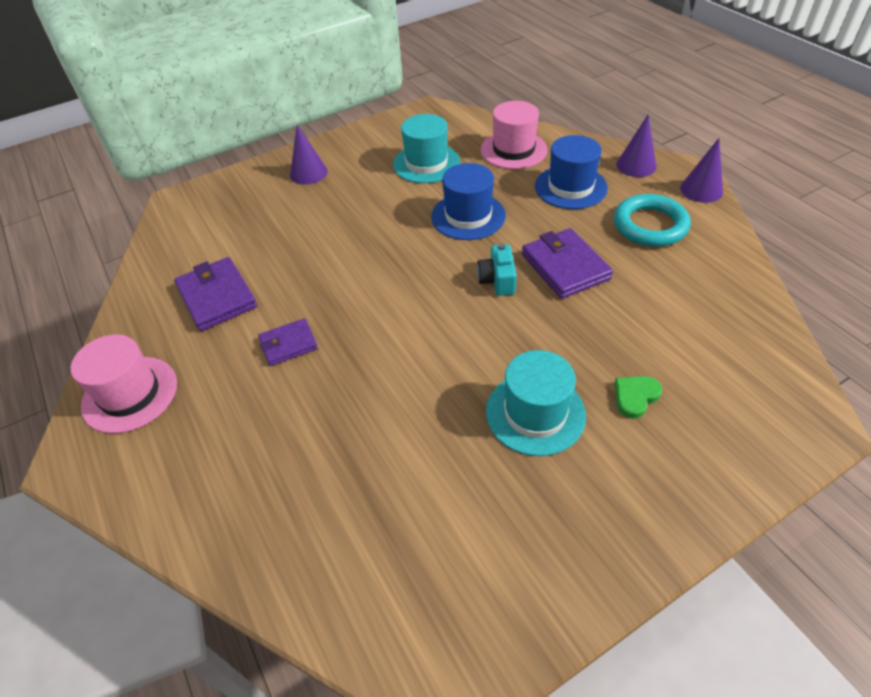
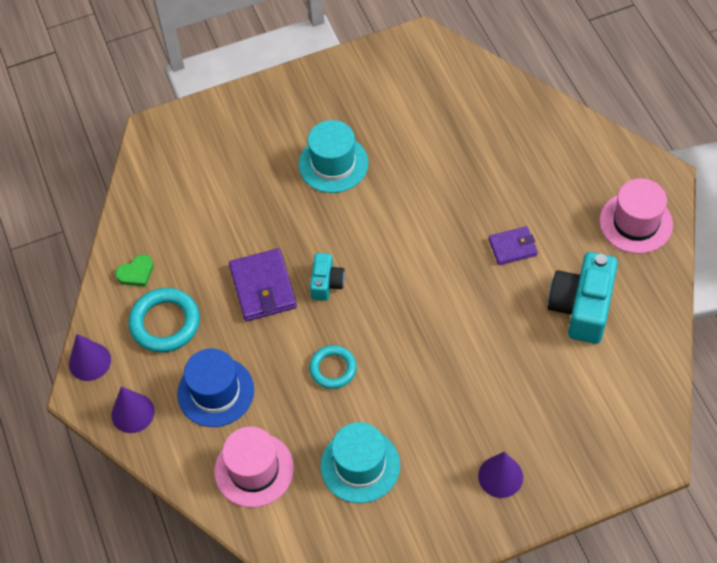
camera: 170 degrees left, 10 degrees up
purple wallet [174,257,257,331] -> turquoise camera [548,252,618,344]
blue hat [431,163,506,240] -> turquoise ring [309,345,357,389]
green heart [614,376,662,419] -> green heart moved to [115,254,153,287]

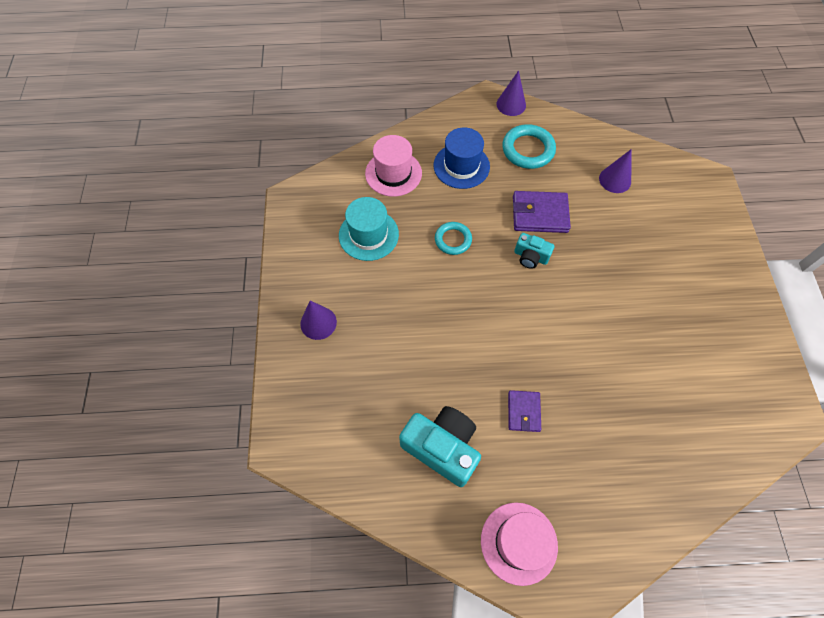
camera: 105 degrees right, 5 degrees up
purple cone [111,386,155,433] -> purple cone moved to [599,150,631,193]
green heart [115,254,153,287] -> none
turquoise hat [298,120,368,193] -> none

